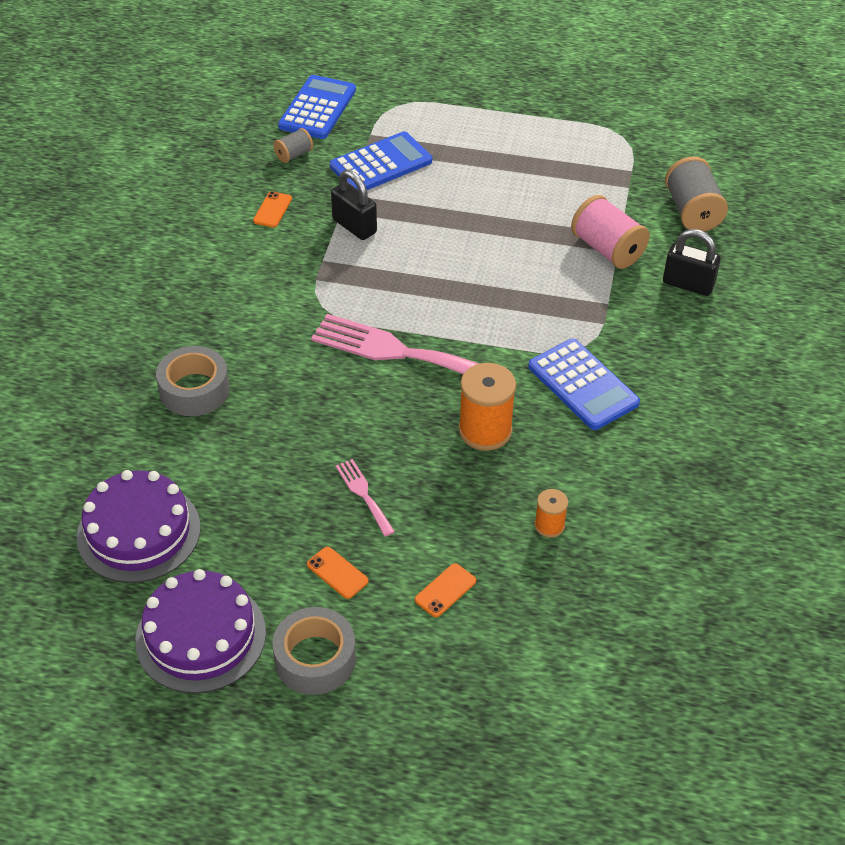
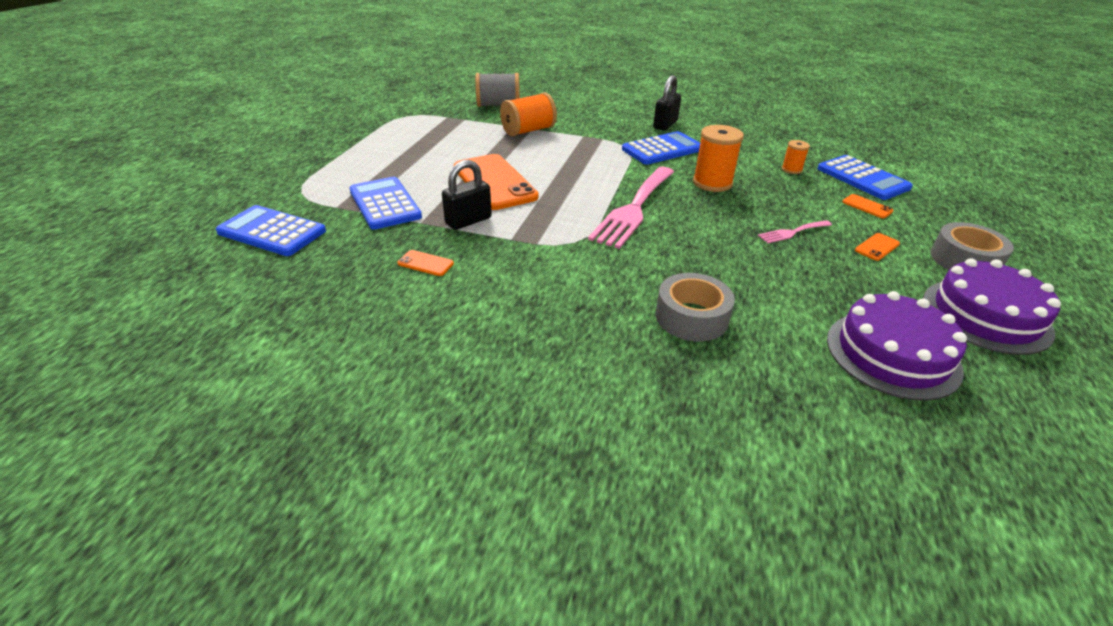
camera: 85 degrees left, 10 degrees down
grey spool [273,128,313,163] -> none
pink spool [571,195,650,269] -> orange spool [500,92,557,137]
black padlock [663,229,721,296] -> black padlock moved to [653,75,681,131]
none -> orange phone [454,154,539,210]
none -> blue calculator [817,155,913,200]

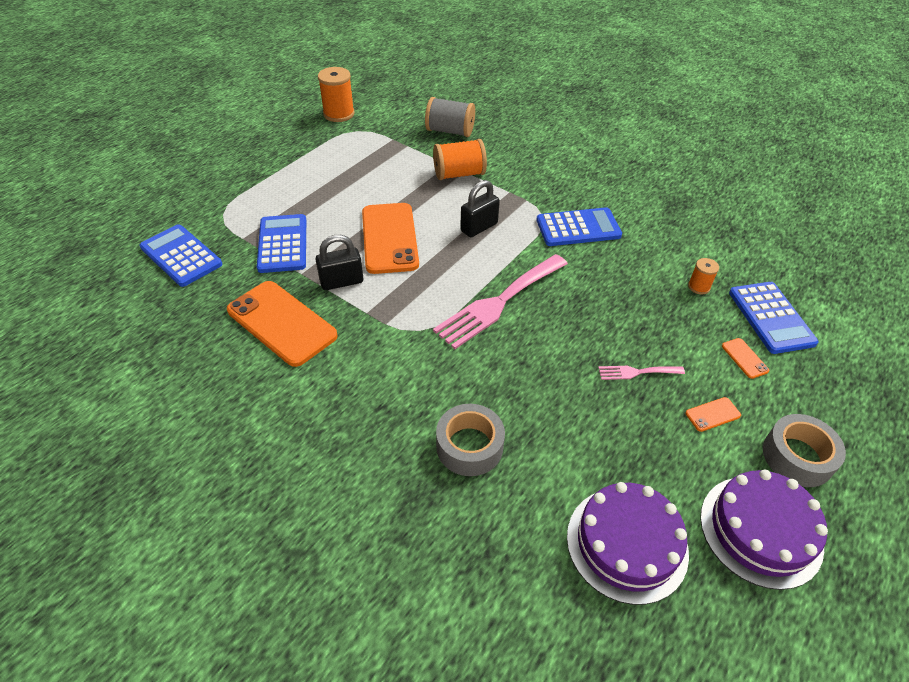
camera: 20 degrees right, 10 degrees up
orange phone [397,250,454,276] -> orange phone [227,281,338,367], size x2.46
black padlock [653,75,681,131] -> black padlock moved to [460,180,500,237]
orange spool [693,125,744,192] -> orange spool moved to [318,67,355,122]

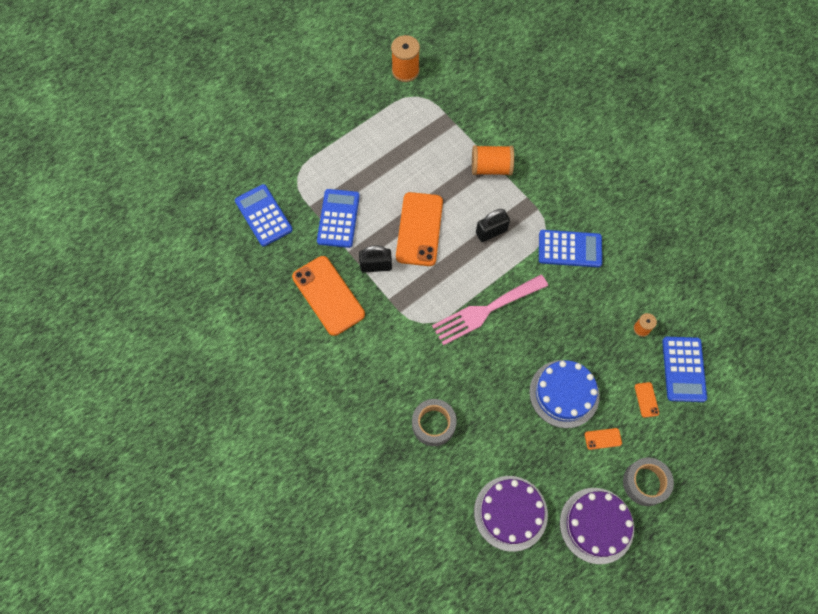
camera: 15 degrees right, 20 degrees up
grey spool [425,97,475,137] -> none
pink fork [598,366,685,380] -> blue cake [529,360,600,428]

